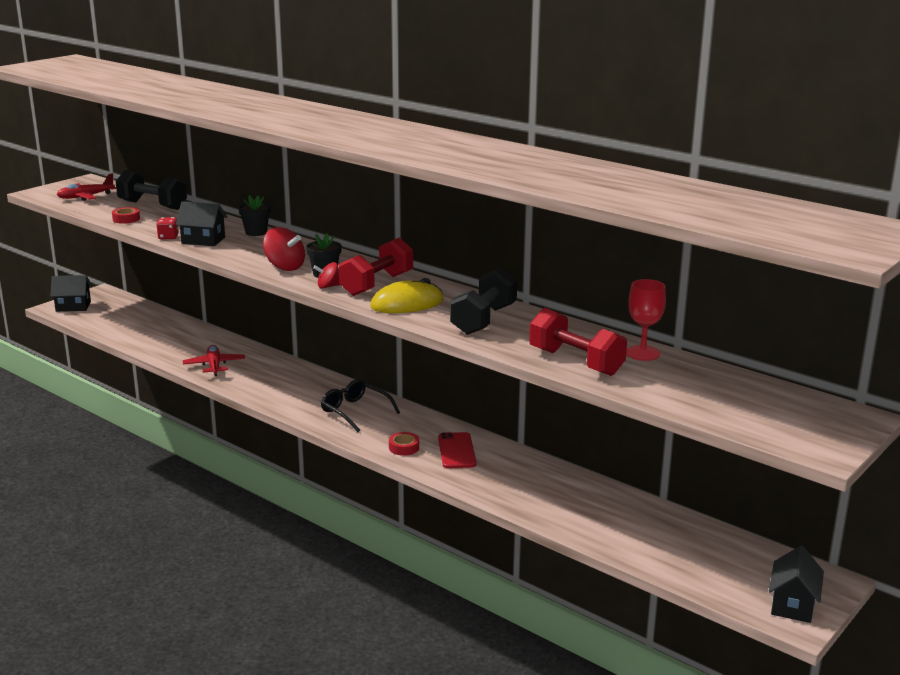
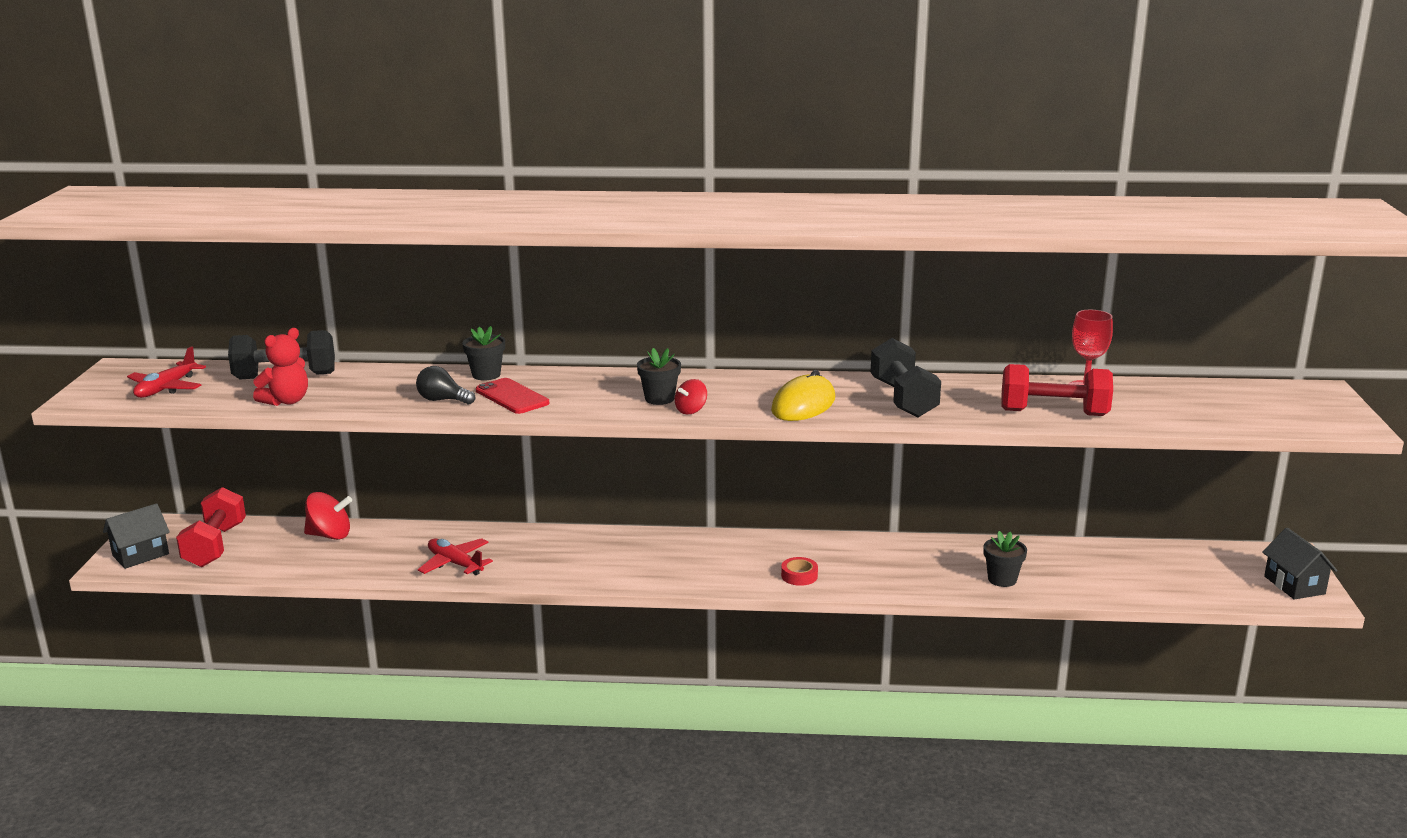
camera: 35 degrees left, 0 degrees up
red tape [112,207,140,224] -> red teddy bear [253,328,308,406]
red dice [156,217,179,239] -> none
black house [176,201,227,246] -> black light bulb [416,366,476,404]
red spinning top [263,227,305,271] -> red spinning top moved to [304,492,352,540]
black glasses [321,379,400,432] -> none
red dumbbell [339,237,413,296] -> red dumbbell moved to [176,487,246,567]
red phone [438,432,476,468] -> red phone moved to [476,378,549,414]
none -> black flower pot [983,531,1027,587]

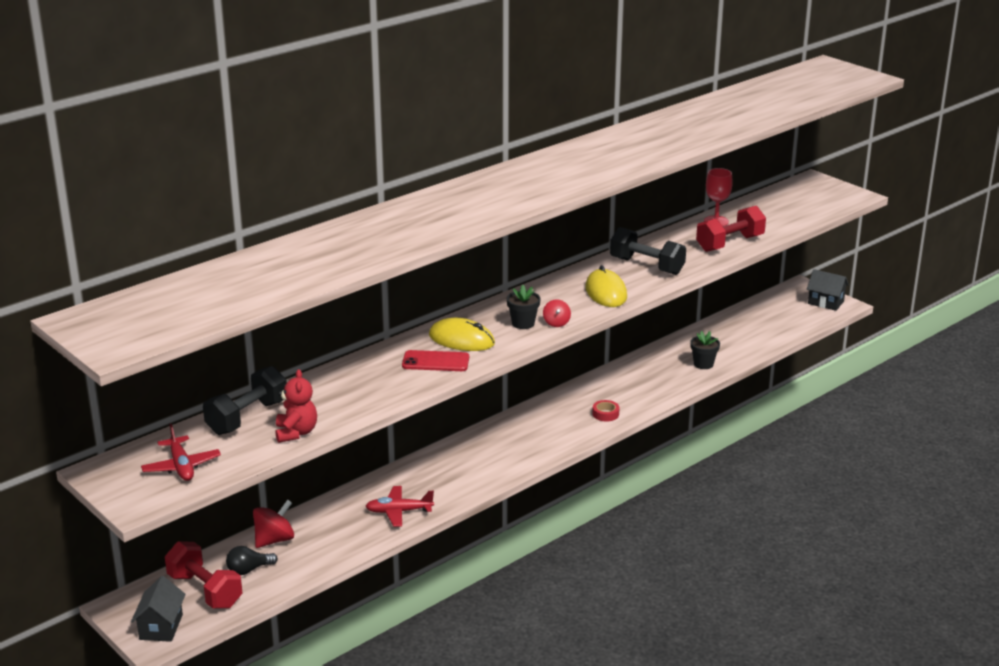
camera: 45 degrees left, 5 degrees up
black light bulb [416,366,476,404] -> black light bulb moved to [226,546,278,575]
black flower pot [462,326,505,380] -> none
none -> yellow mouse [429,318,495,351]

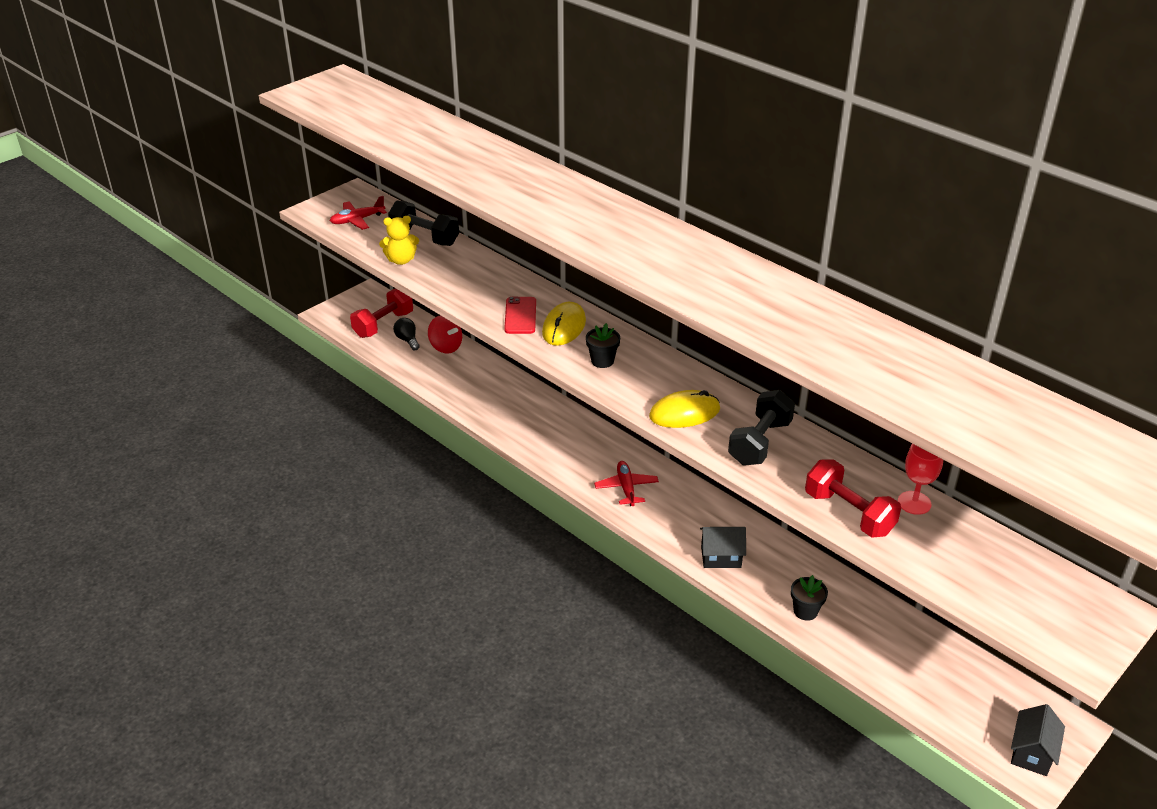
camera: 85 degrees right, 10 degrees up
black house [131,576,186,642] -> black house moved to [700,527,746,568]
red teddy bear [276,369,317,443] -> yellow teddy bear [379,216,419,265]
red plane [365,486,434,527] -> red plane moved to [594,461,659,506]
red spinning top [543,299,571,327] -> none
red tape [592,400,619,421] -> none

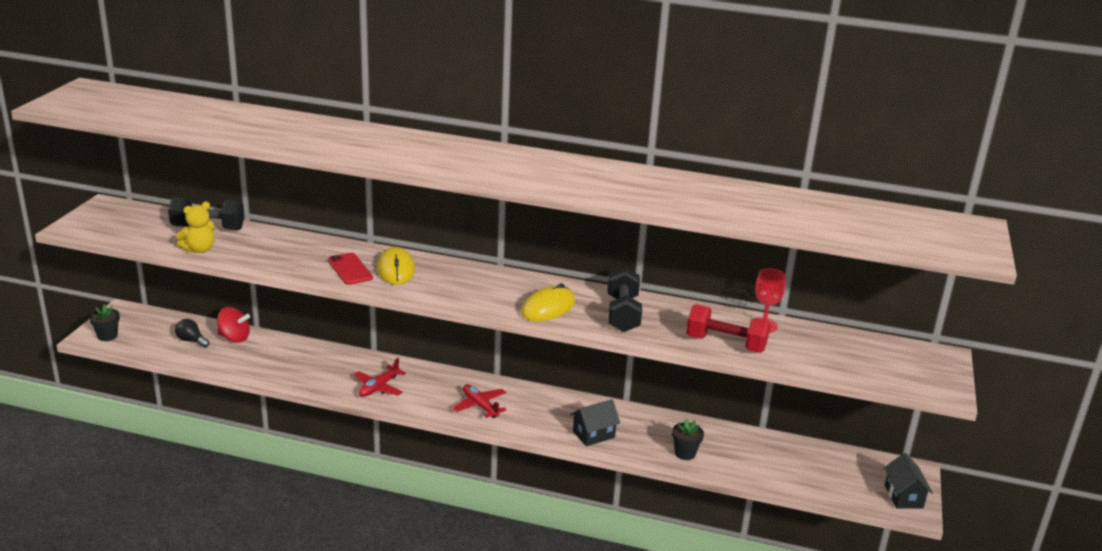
camera: 30 degrees left, 10 degrees down
red plane [330,196,387,230] -> red plane moved to [354,358,406,397]
red dumbbell [350,289,413,338] -> none
black flower pot [586,323,620,368] -> black flower pot moved to [89,304,120,341]

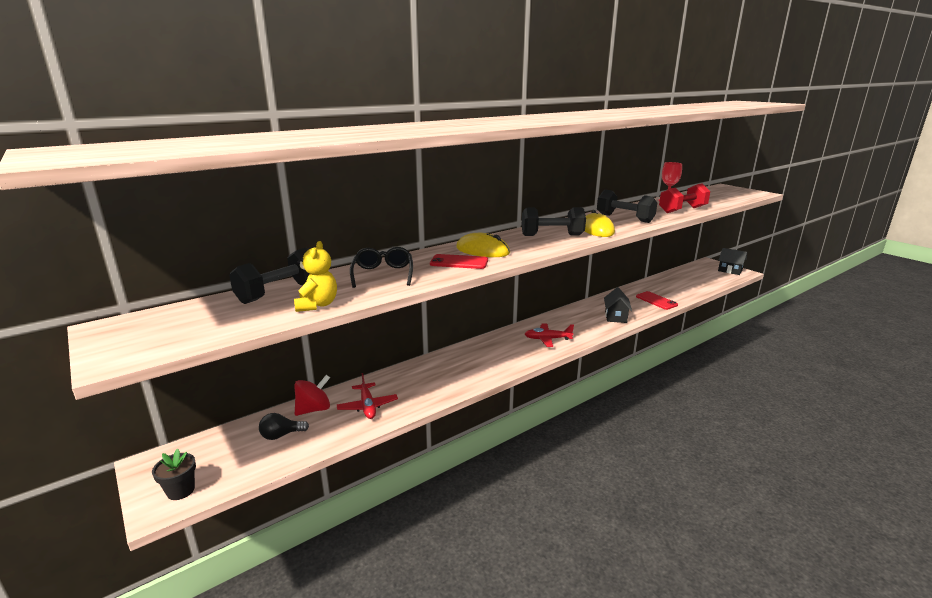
camera: 50 degrees left, 5 degrees down
red plane [354,358,406,397] -> red plane moved to [337,373,398,419]
black flower pot [672,418,704,460] -> red phone [636,291,678,310]
none -> black glasses [350,247,413,288]
none -> black dumbbell [522,207,586,236]

